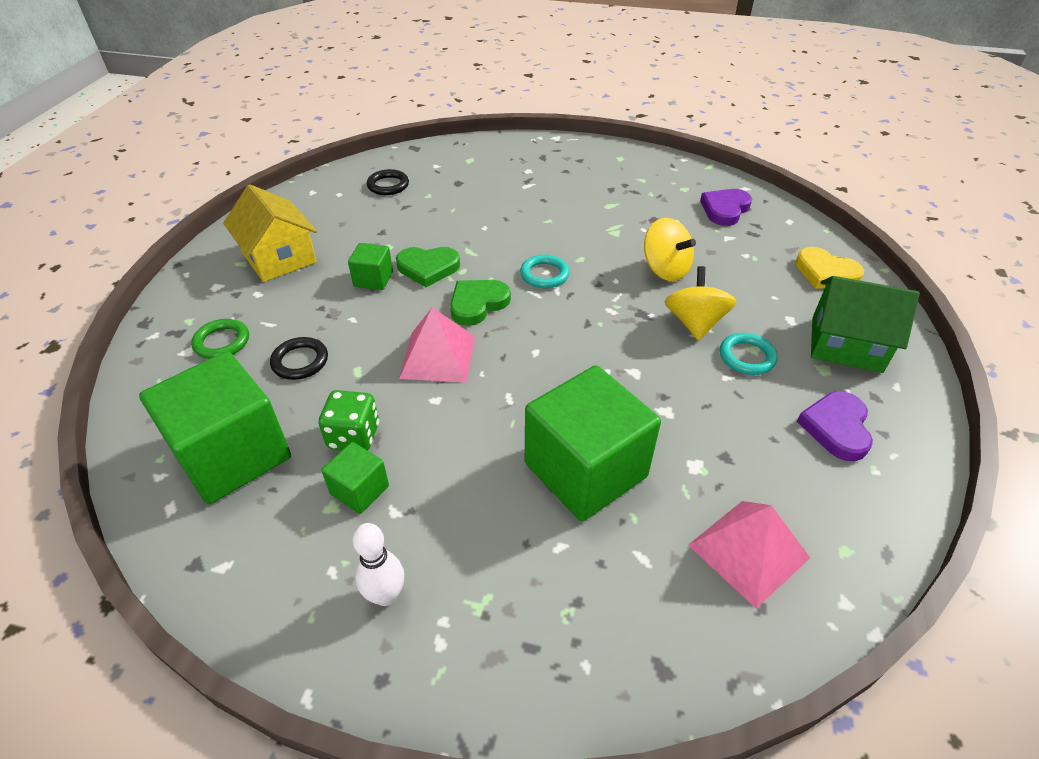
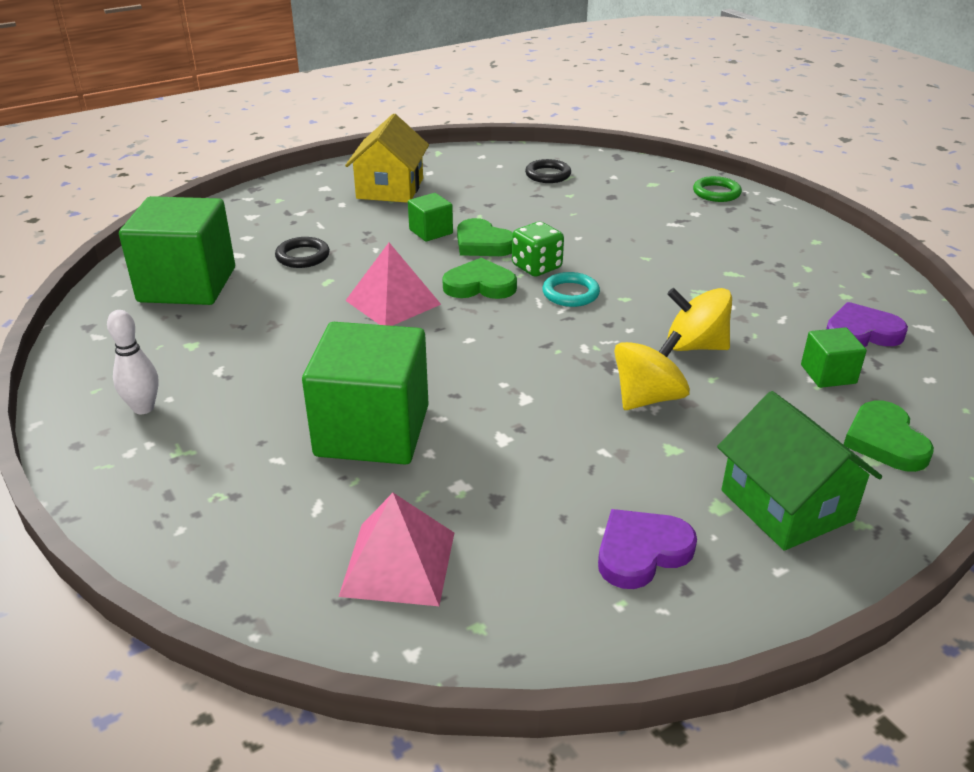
camera: 45 degrees right, 10 degrees down
green ring [191,319,249,359] -> green ring moved to [693,176,742,202]
green dice [318,390,379,451] -> green dice moved to [512,222,564,277]
green cube [321,442,389,514] -> green cube moved to [801,327,867,388]
yellow spinning top [644,218,696,281] -> yellow spinning top turned 105 degrees clockwise [667,288,732,351]
turquoise ring [720,333,778,375] -> none
yellow heart [796,247,864,289] -> green heart [844,400,934,472]

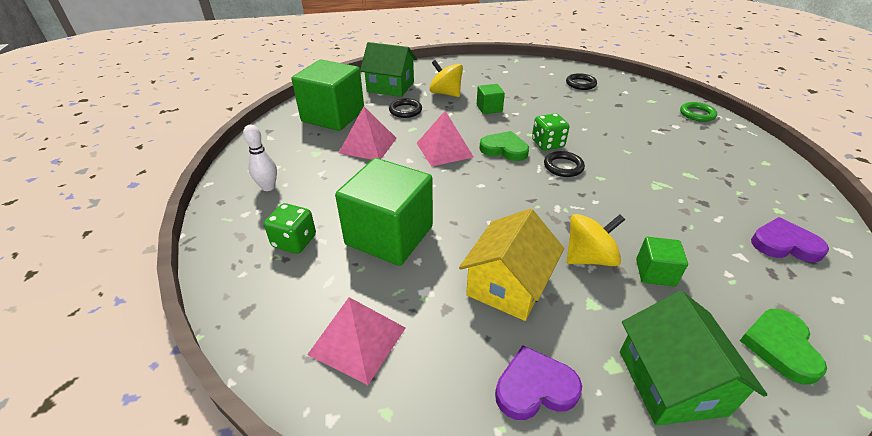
camera: 20 degrees right, 5 degrees up
yellow house [345,114,429,203] -> yellow house moved to [459,209,564,321]
green heart [457,218,513,256] -> none
turquoise ring [542,272,600,307] -> black ring [544,151,585,177]
yellow spinning top [667,288,732,351] -> yellow spinning top moved to [429,60,463,97]
green cube [801,327,867,388] -> green cube moved to [636,237,688,287]
none -> green dice [264,203,316,254]
none -> pink pyramid [339,106,397,160]
none -> green house [360,42,417,97]

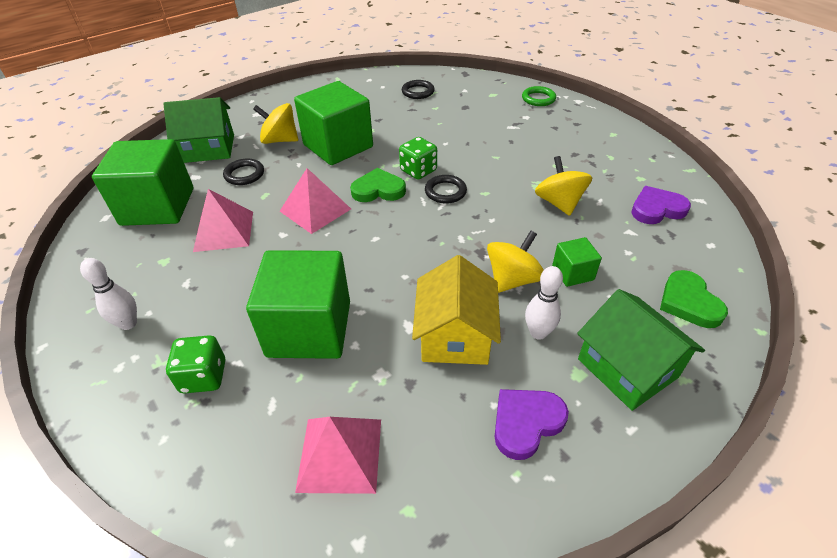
camera: 25 degrees left, 5 degrees up
green cube [477,84,505,114] -> green cube [294,81,373,165], size x2.16
none -> white bowling pin [525,266,563,340]
none -> yellow spinning top [535,156,592,216]

